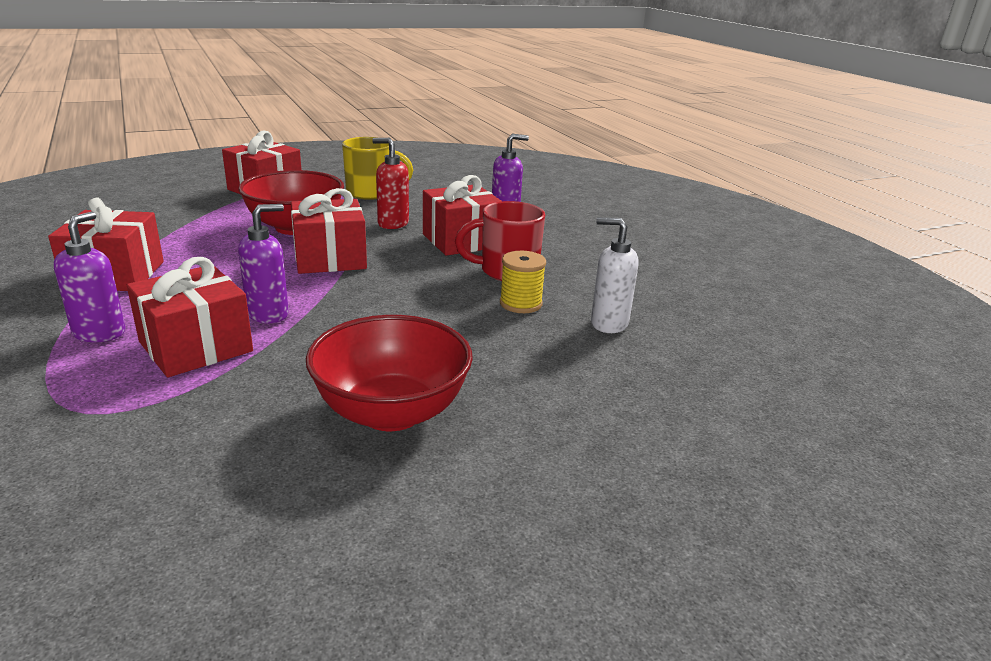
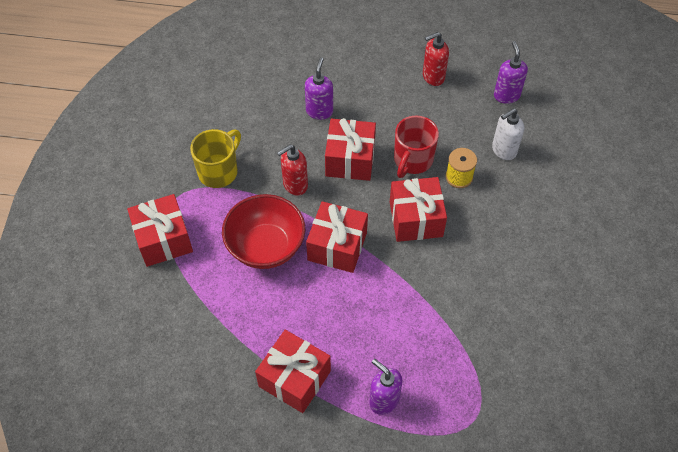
camera: 55 degrees left, 30 degrees up
red gift [127,257,253,377] -> red gift moved to [390,177,447,242]
purple soap dispenser [238,204,289,323] -> purple soap dispenser moved to [494,41,528,104]
red bowl [306,315,473,431] -> none
none -> red soap dispenser [423,32,449,86]

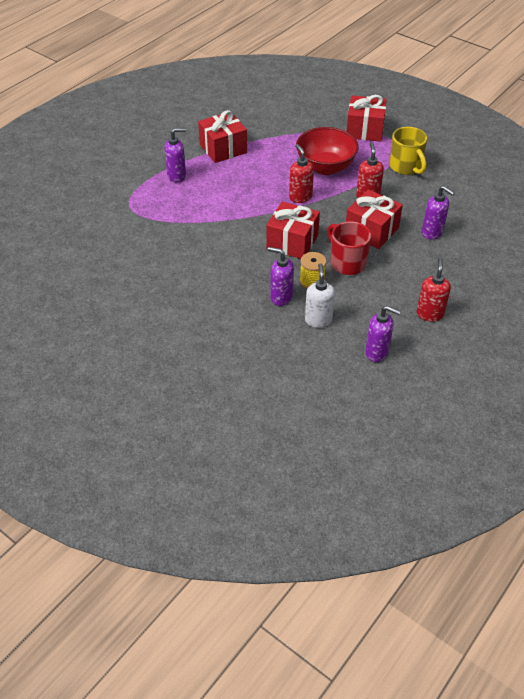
camera: 120 degrees right, 10 degrees down
red gift [306,201,368,273] -> red soap dispenser [289,144,314,203]
none -> purple soap dispenser [268,247,294,306]

